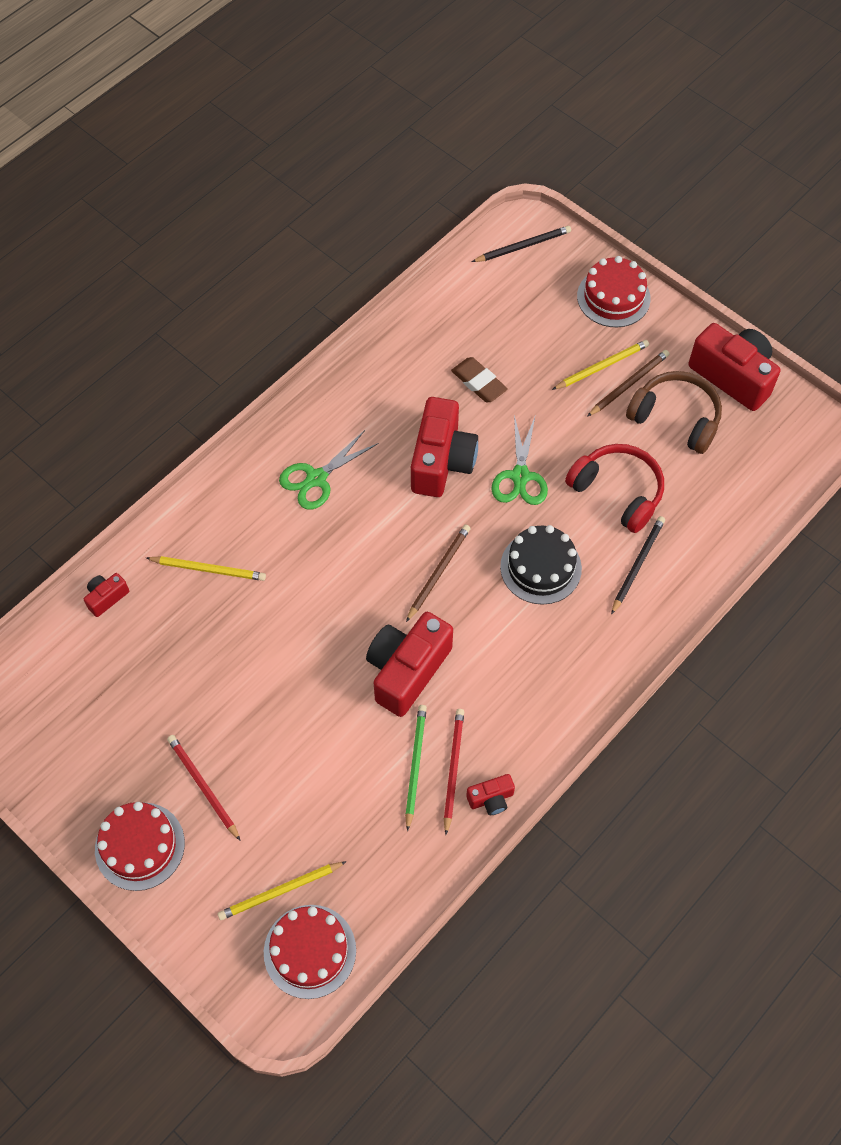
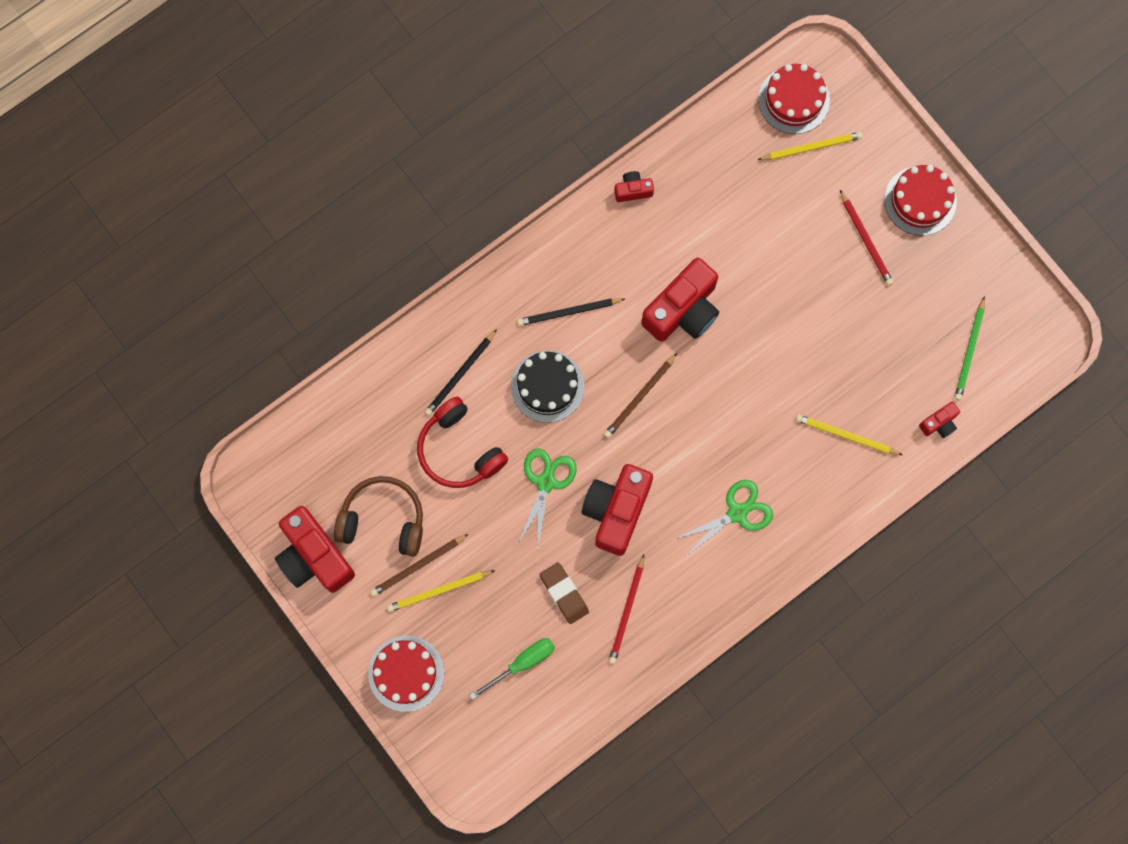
camera: 170 degrees left, 15 degrees up
green pencil [405,705,427,831] -> green pencil moved to [954,296,985,401]
red pencil [444,709,464,835] -> red pencil moved to [609,555,644,664]
black pencil [472,226,571,262] -> black pencil moved to [517,298,625,326]
brown headphones [626,371,722,454] -> brown headphones turned 150 degrees clockwise [334,476,423,557]
none -> green screwdriver [470,638,555,700]

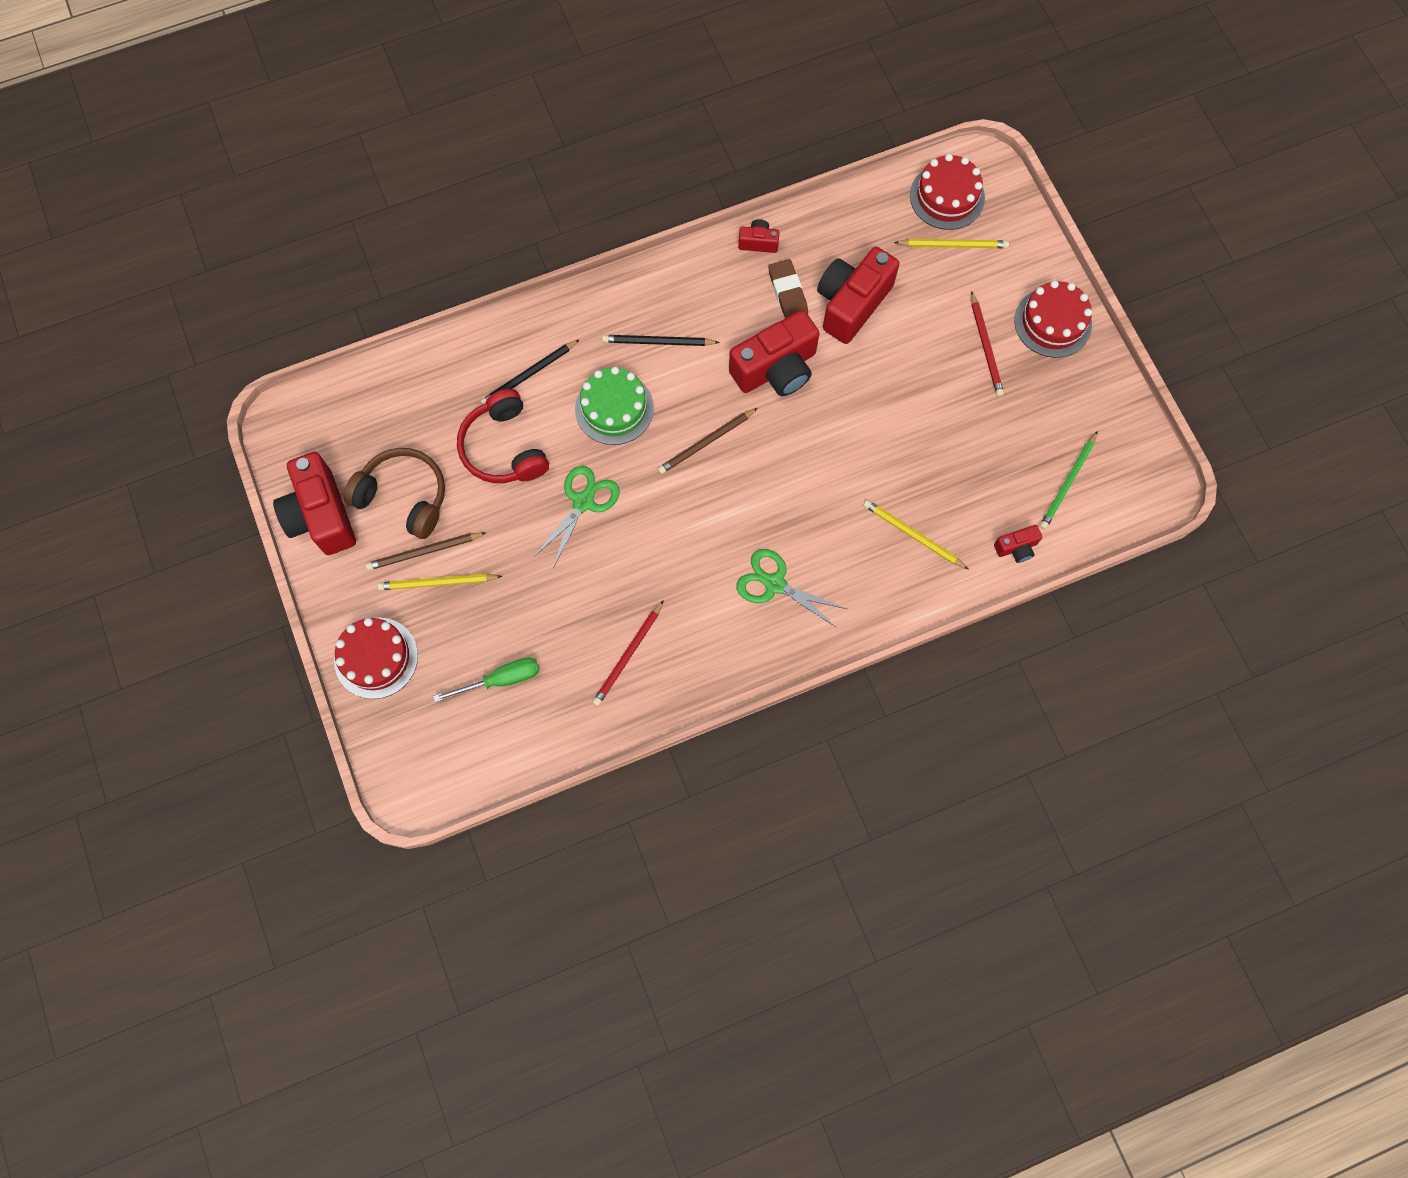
camera: 15 degrees right, 5 degrees down
black cake [511,351,585,423] -> green cake [575,366,654,445]
brown eraser [539,562,589,624] -> brown eraser moved to [768,259,808,318]
red camera [581,464,653,556] -> red camera moved to [817,247,899,344]
green scissors [676,480,773,557] -> green scissors turned 135 degrees counterclockwise [736,549,847,628]

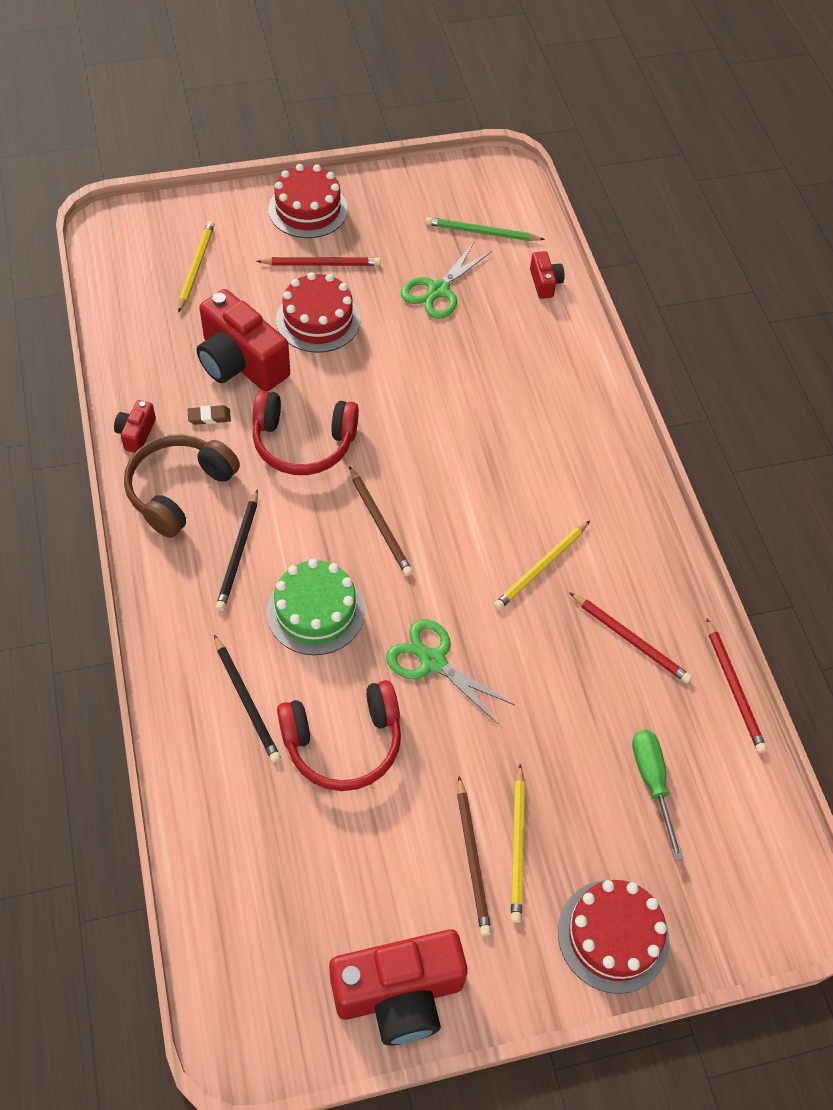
camera: 85 degrees left, 15 degrees down
brown headphones [343,448,445,539] -> brown headphones moved to [124,435,240,538]
red camera [729,310,819,396] -> red headphones [252,391,359,475]
green scissors [736,549,847,628] -> green scissors moved to [401,242,492,319]
brown eraser [768,259,808,318] -> brown eraser [187,405,231,425], size x0.60
yellow pencil [863,500,968,569] -> yellow pencil moved to [494,521,590,610]
red cake [910,154,985,230] -> red cake moved to [276,272,360,353]
green pencil [1040,431,1098,529] -> green pencil turned 150 degrees clockwise [425,217,545,241]
none -> red pencil [706,618,767,753]

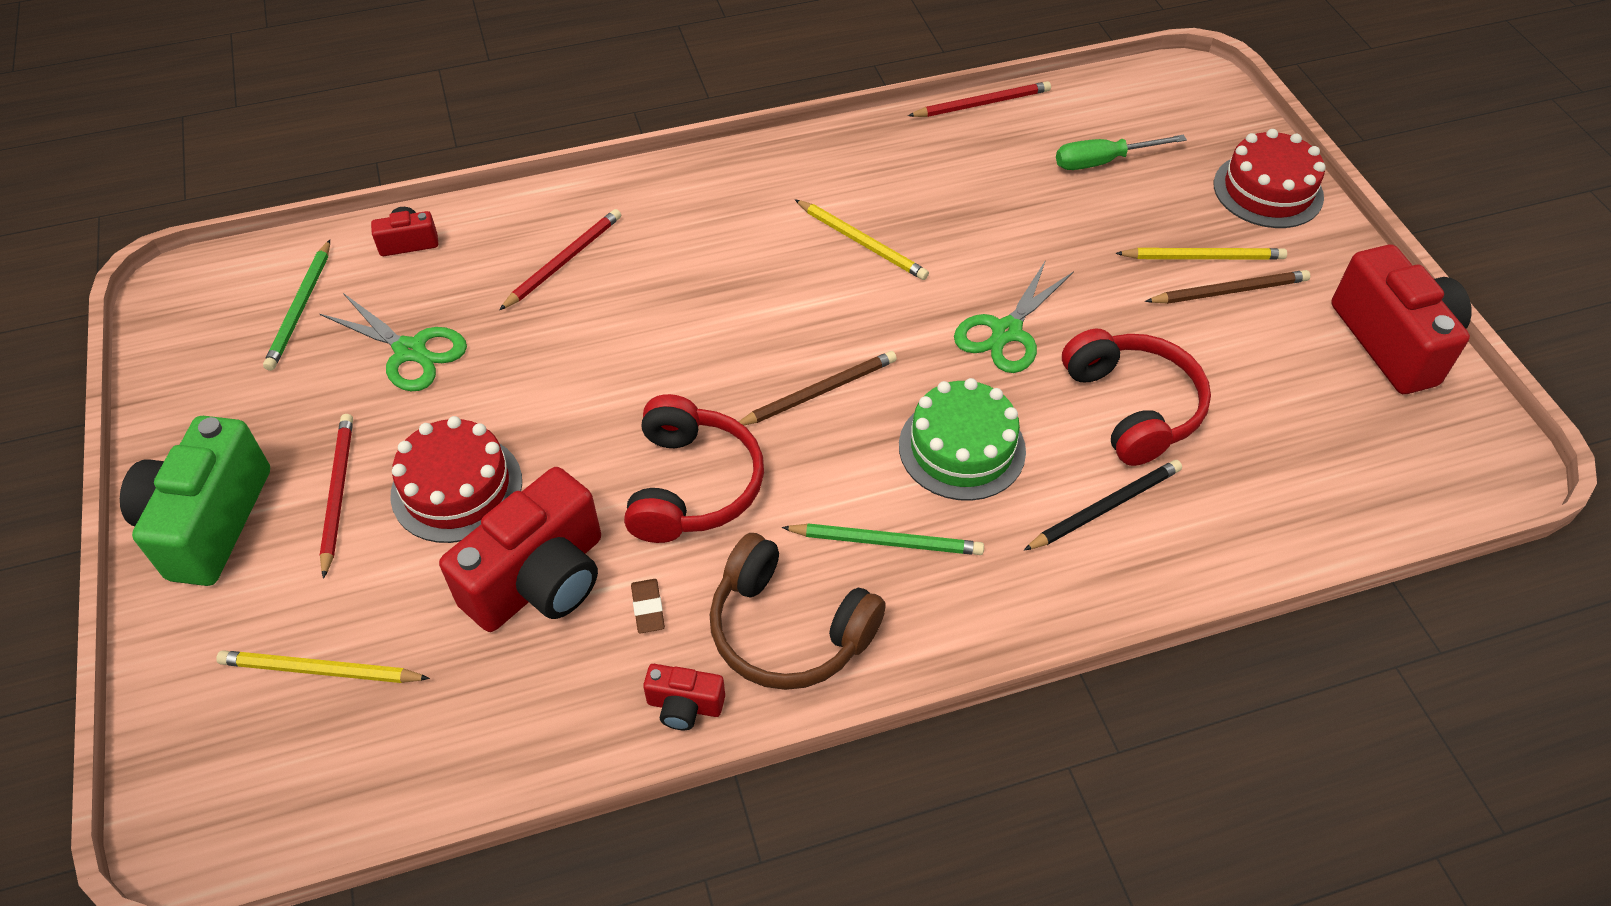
camera: 90 degrees left, 5 degrees down
black pencil [216,489,258,611] -> green pencil [782,523,984,555]
red cake [268,164,348,238] -> green camera [120,416,270,586]
red pencil [570,593,692,683] -> red pencil moved to [499,209,621,310]

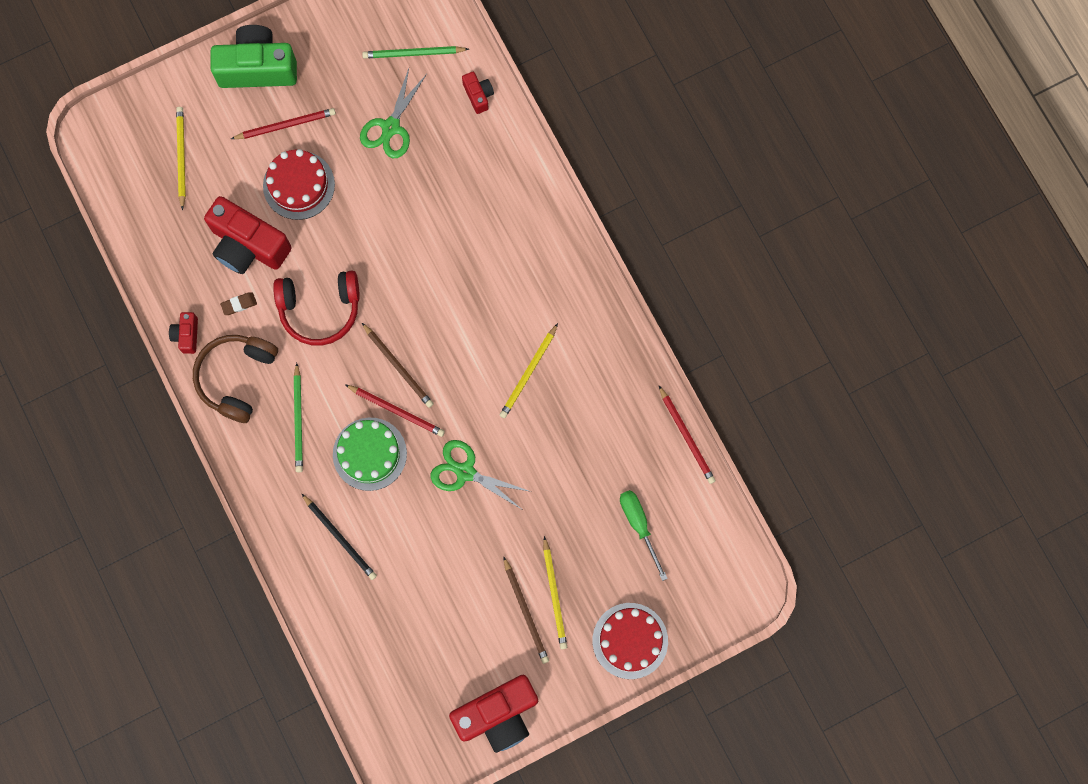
camera: 80 degrees right, 25 degrees up
red pencil [499,209,621,310] -> red pencil moved to [345,384,445,437]
red headphones [1062,329,1211,466] -> none

